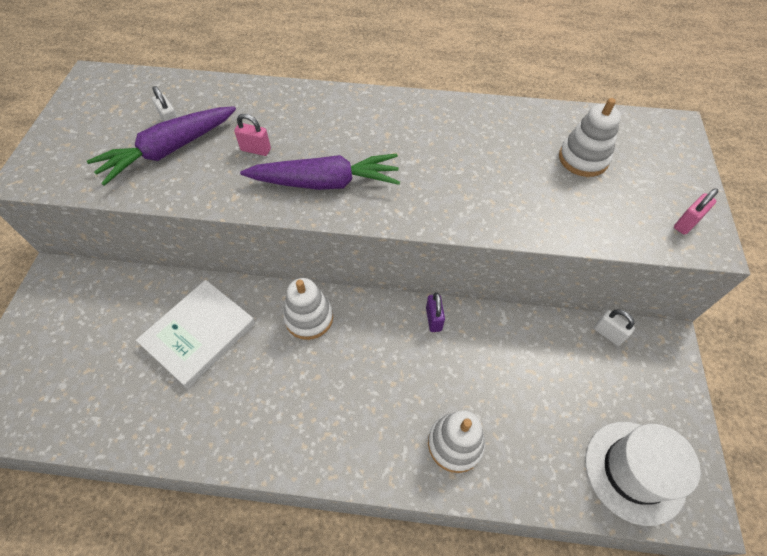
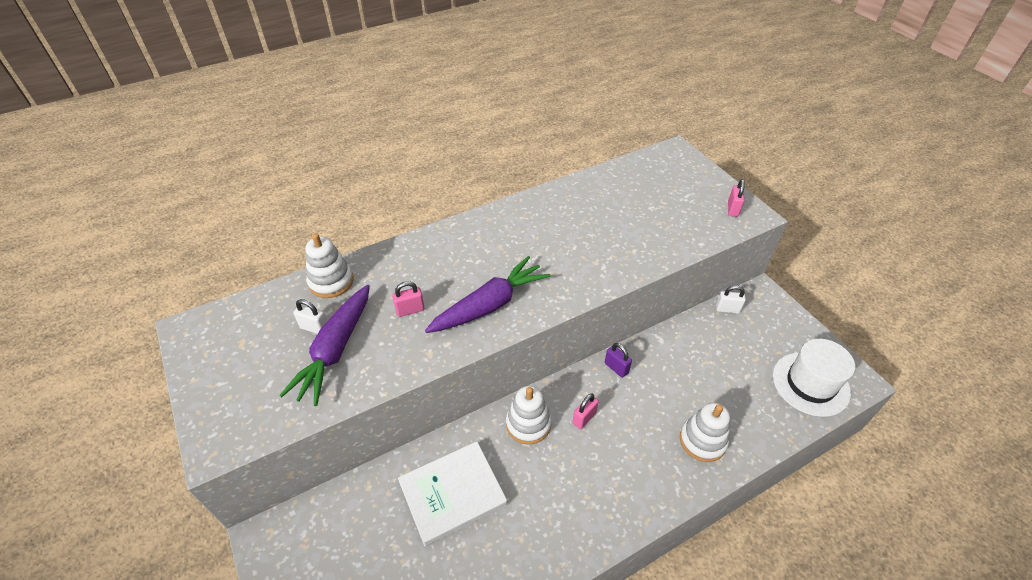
camera: 35 degrees left, 10 degrees down
white book [136,280,255,389] -> white book turned 60 degrees clockwise [398,441,507,546]
white stacking toy [559,98,621,177] -> white stacking toy moved to [305,233,354,298]
none -> pink padlock [572,393,599,429]

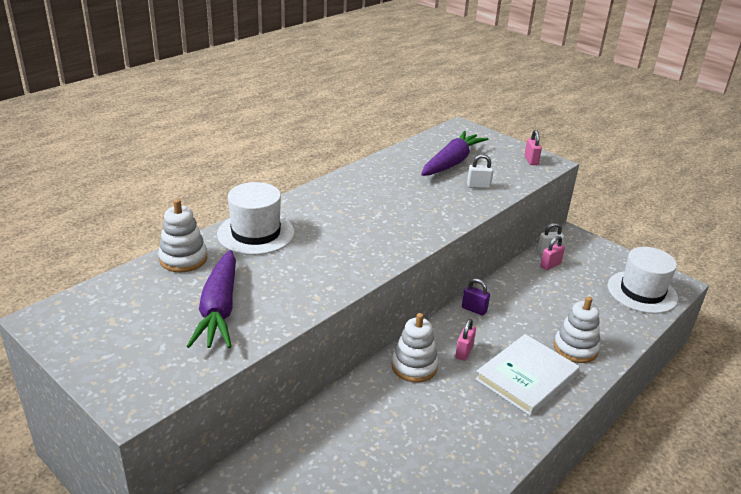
camera: 20 degrees left, 15 degrees down
white padlock [293,299,327,334] -> white padlock moved to [467,154,493,189]
pink padlock [392,281,425,317] -> pink padlock moved to [540,236,565,270]
white book [398,441,507,546] -> white book moved to [475,334,580,416]
purple carrot [425,256,550,333] -> purple carrot moved to [421,131,488,176]
none -> white hat [217,182,294,255]

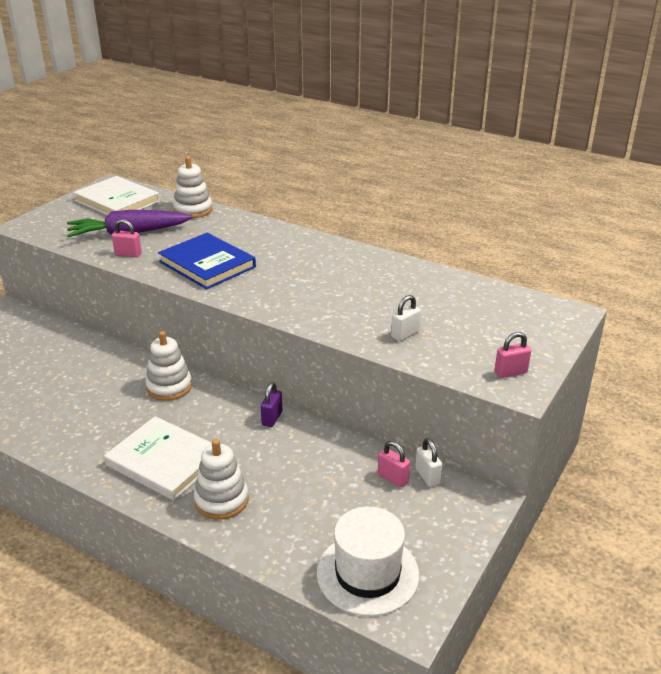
camera: 80 degrees right, 0 degrees up
white hat [217,182,294,255] -> none
purple carrot [421,131,488,176] -> none
pink padlock [455,319,476,361] -> pink padlock moved to [112,219,142,257]
white padlock [467,154,493,189] -> white padlock turned 60 degrees clockwise [391,295,421,341]
none -> white book [73,176,160,215]
none -> blue book [158,233,256,289]

